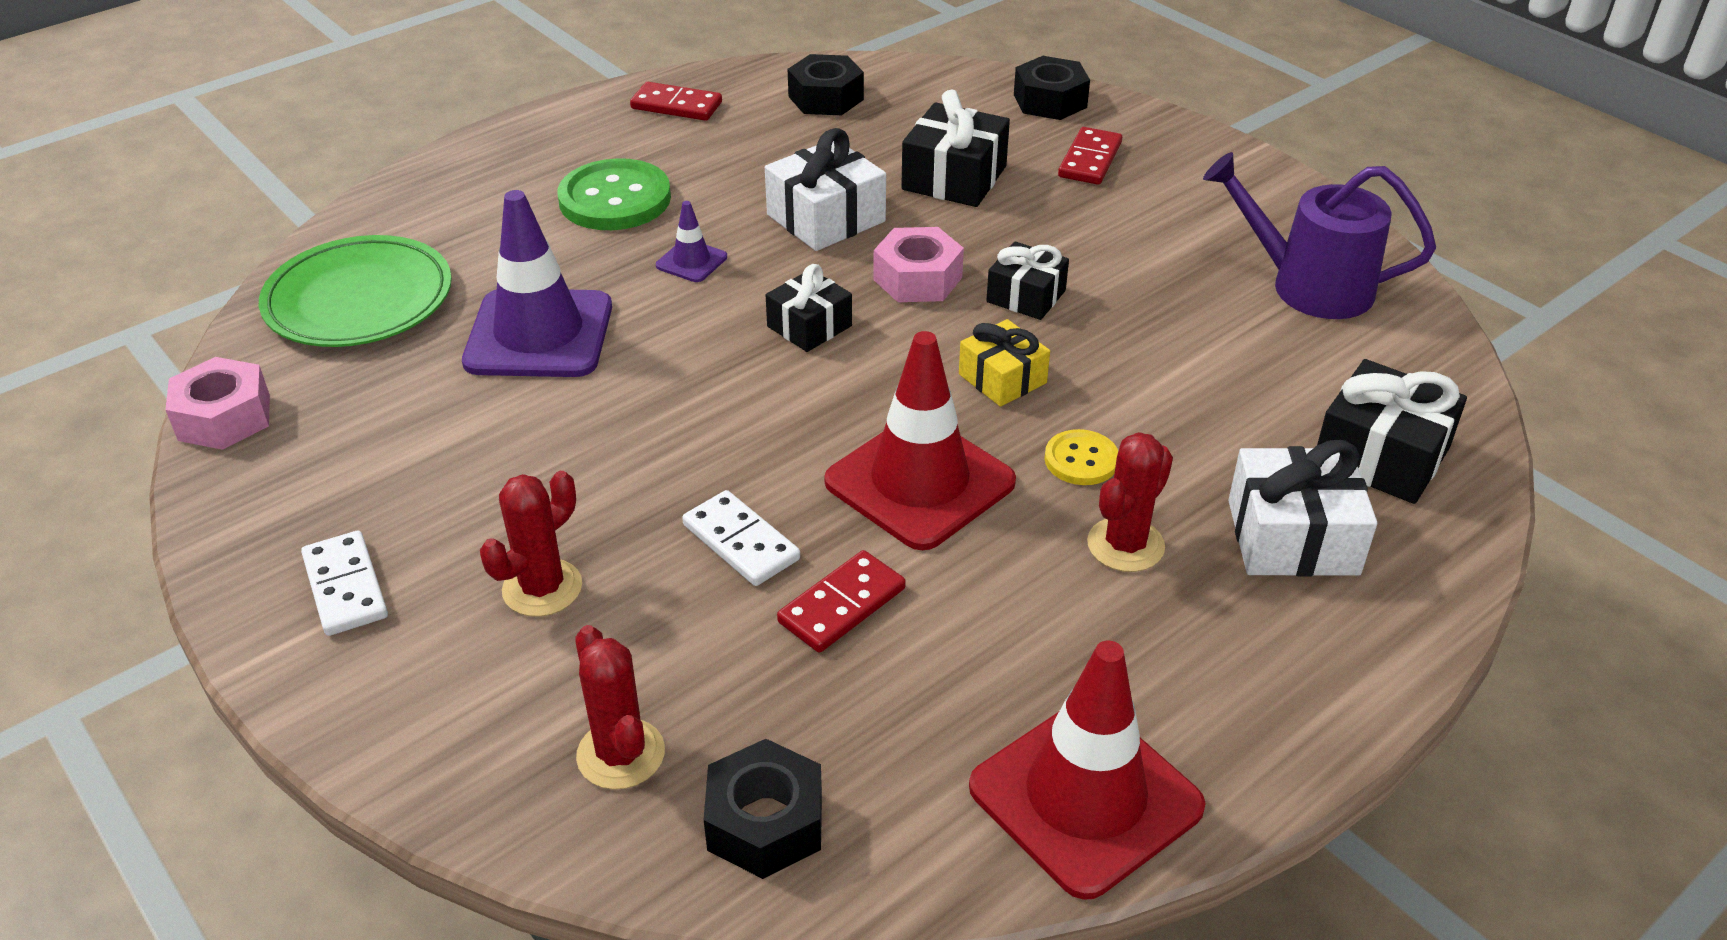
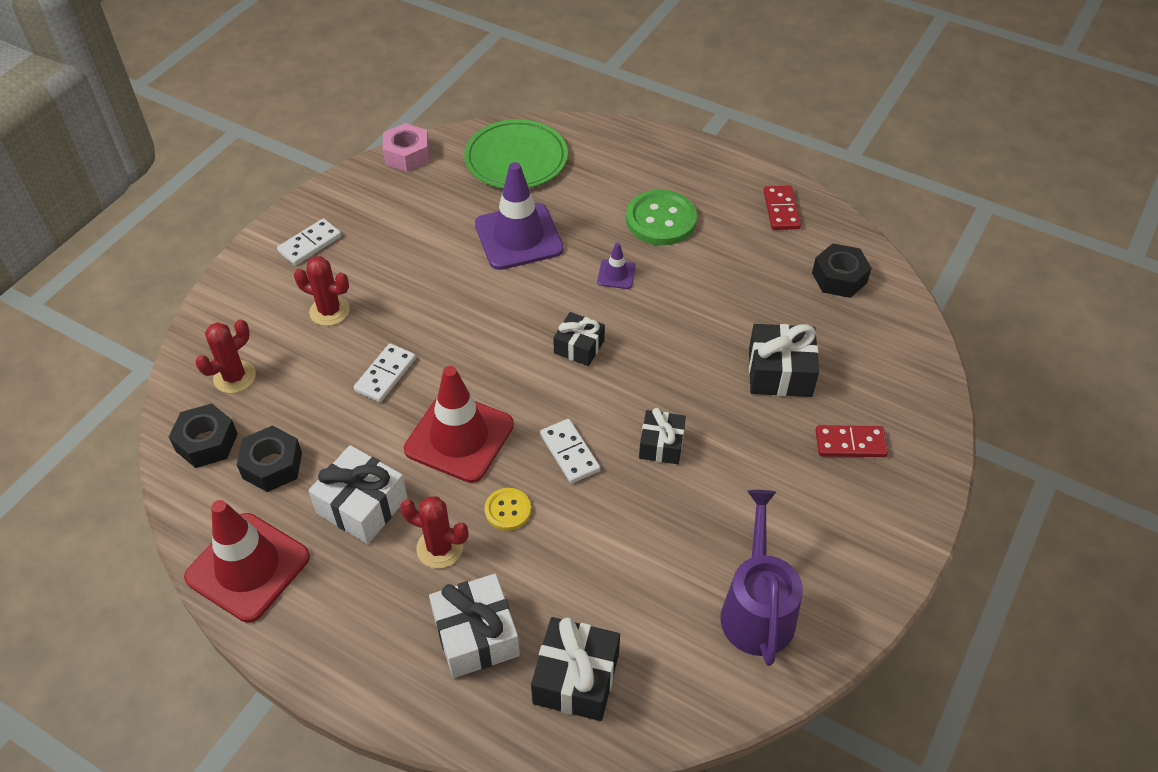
camera: 70 degrees right, 10 degrees up
white gift [765,128,886,251] -> white gift moved to [308,445,407,544]
red domino [777,550,906,653] -> none
pink nut [873,227,964,302] -> none
yellow gift [959,319,1050,407] -> white domino [540,419,600,483]
black nut [1014,56,1090,120] -> black nut moved to [237,425,302,492]

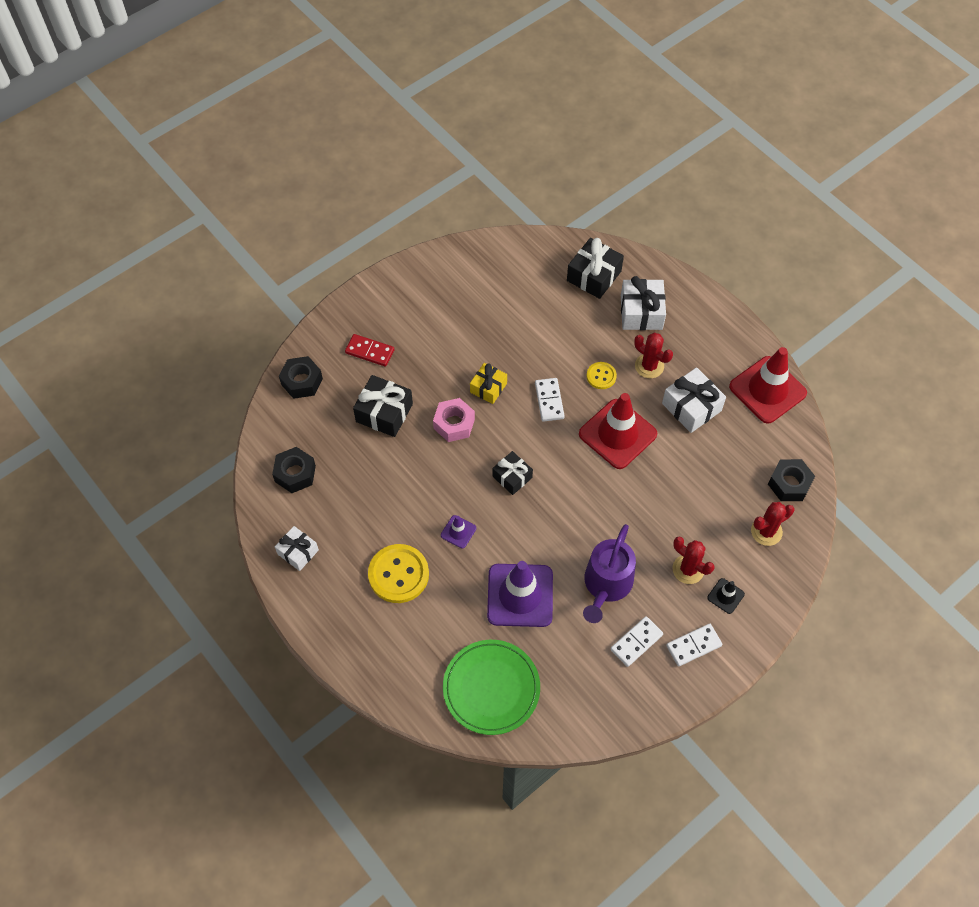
camera: 160 degrees left, 10 degrees up
black nut [237,425,302,492] -> black nut moved to [279,356,323,399]
white domino [354,344,416,402] -> white domino moved to [610,616,663,667]
pink nut [383,123,429,172] -> pink nut moved to [433,398,475,442]
green button [626,190,697,245] -> yellow button [368,544,429,603]
black gift [639,408,686,464] -> yellow gift [470,363,507,404]
purple watering can [720,490,803,666] -> purple watering can moved to [583,524,636,623]
red domino [764,186,801,230] -> white gift [275,526,319,571]
none -> black traffic cone [707,578,745,614]

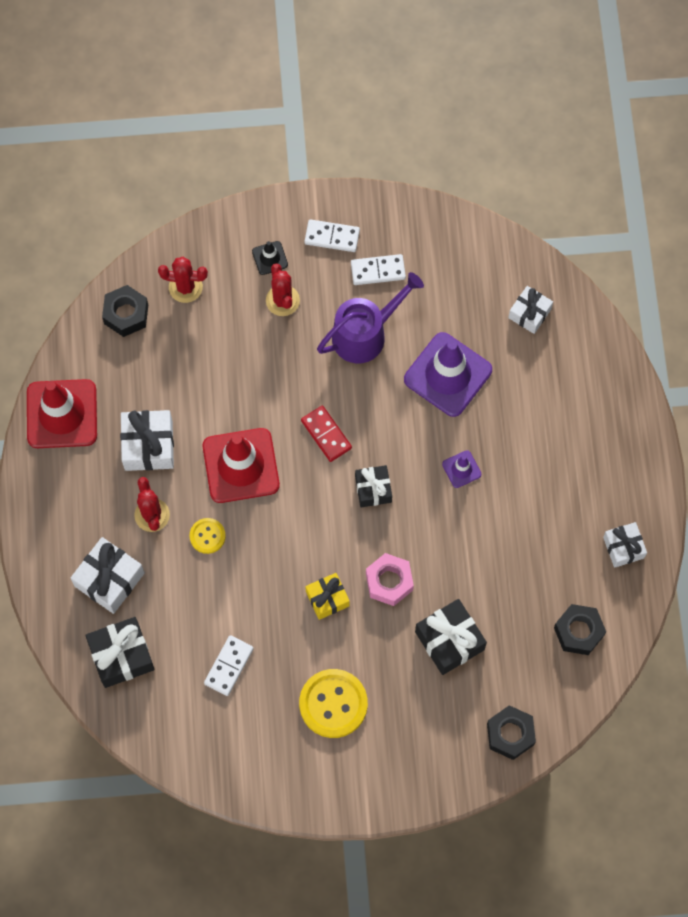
camera: 145 degrees left, 10 degrees up
red domino [345,334,394,367] -> red domino moved to [301,406,352,462]
yellow button [368,544,429,603] -> yellow button moved to [299,669,368,738]
green plate [443,640,540,735] -> white gift [508,286,553,334]
white domino [535,378,565,422] -> white domino moved to [204,635,254,696]

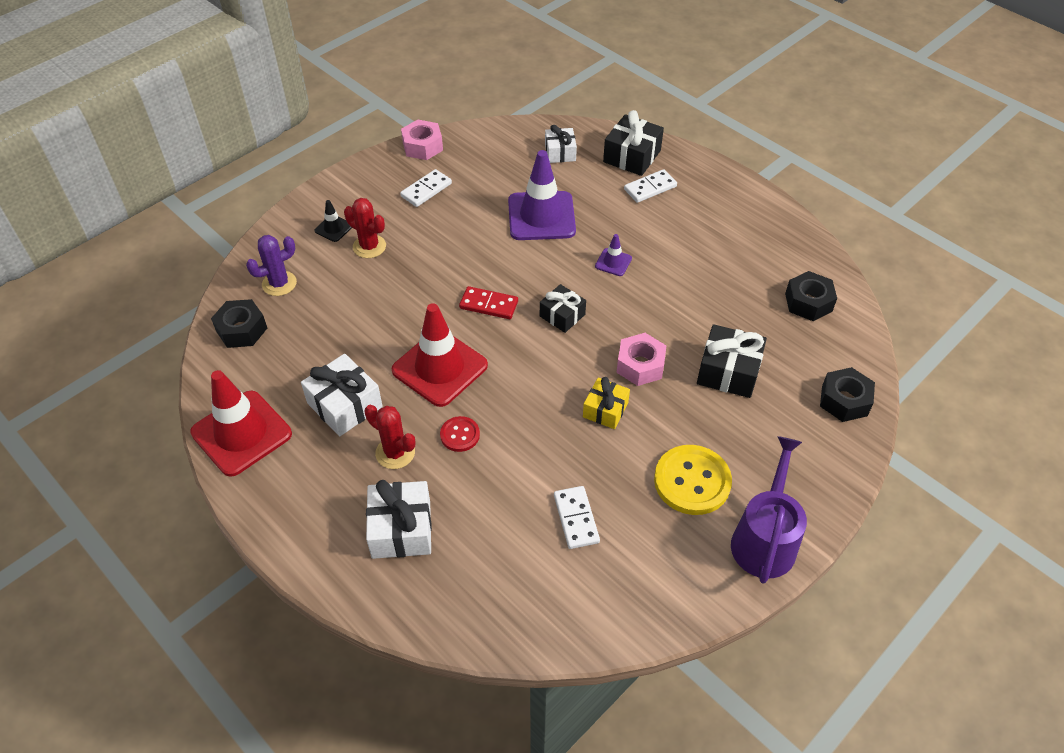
camera: 40 degrees left, 20 degrees down
black gift [86,617,155,688] -> black gift moved to [603,110,664,176]
red cactus [158,257,208,303] -> purple cactus [246,235,297,296]
yellow button [189,518,226,554] -> red button [440,416,480,452]
white domino [304,219,360,252] -> white domino moved to [624,169,677,203]
purple watering can [317,272,424,364] -> purple watering can moved to [731,436,807,584]
white gift [603,522,647,568] -> none
none -> pink nut [401,120,443,160]

